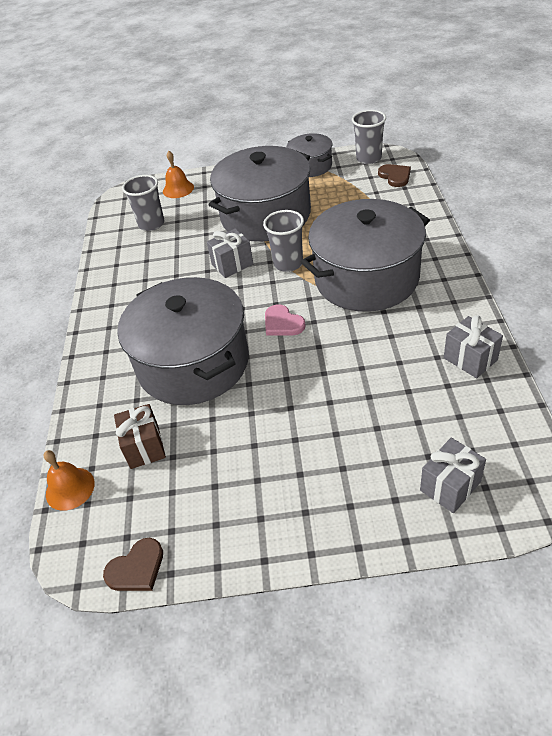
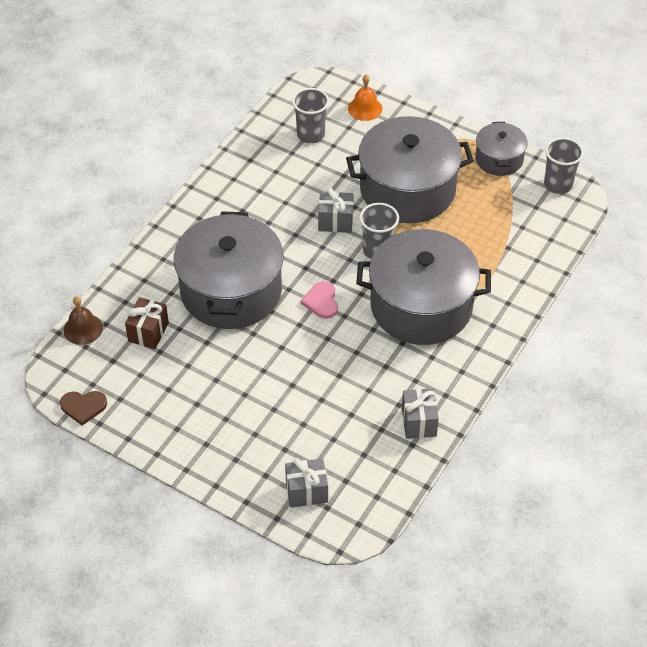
camera: 30 degrees right, 5 degrees up
orange bell [44,450,95,511] -> brown bell [64,296,103,345]
brown heart [378,164,411,187] -> none

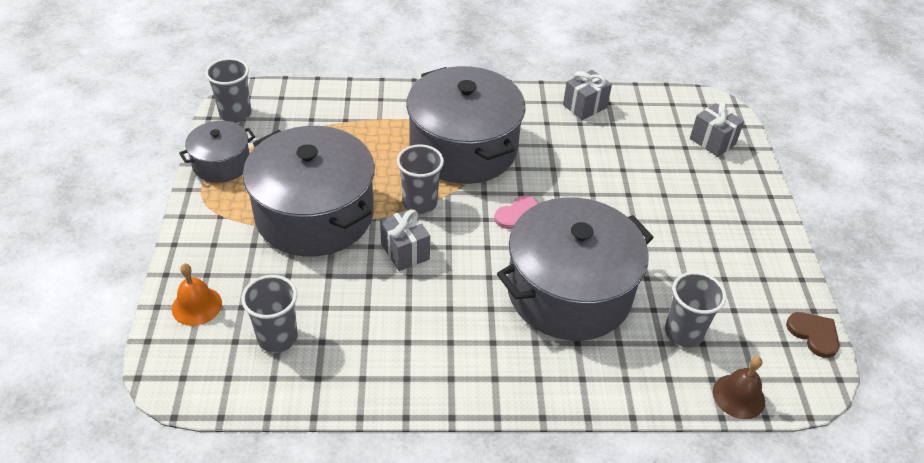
camera: 125 degrees left, 5 degrees down
brown gift [125,297,169,349] -> grey cup [665,272,726,347]

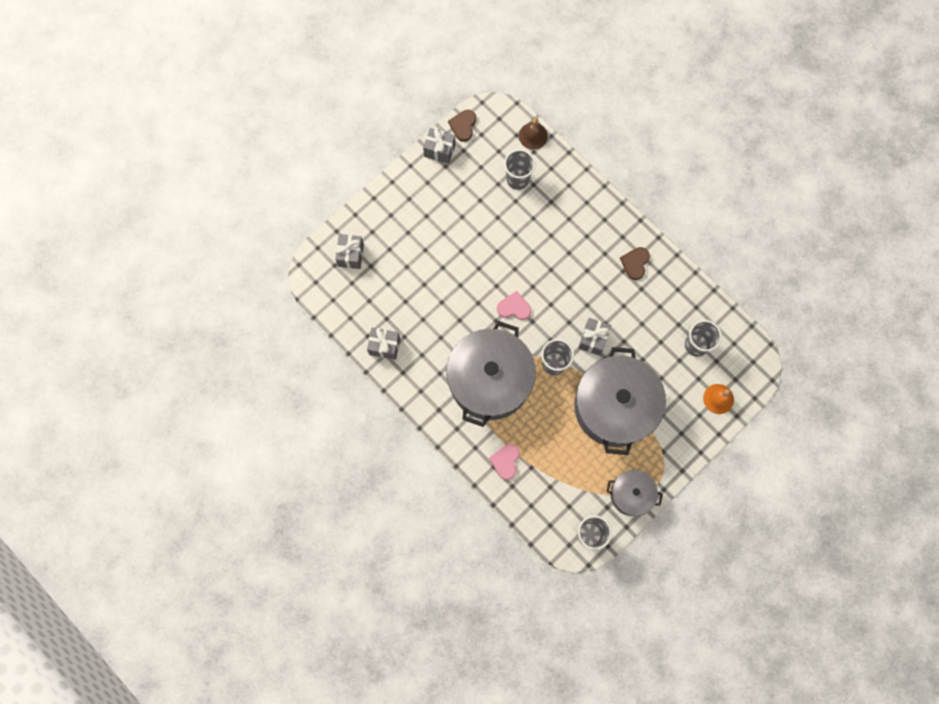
camera: 130 degrees left, 30 degrees up
grey pot [497,197,654,341] -> none
none -> grey gift [423,128,455,164]
none -> pink heart [489,444,520,480]
none -> brown heart [620,247,650,280]

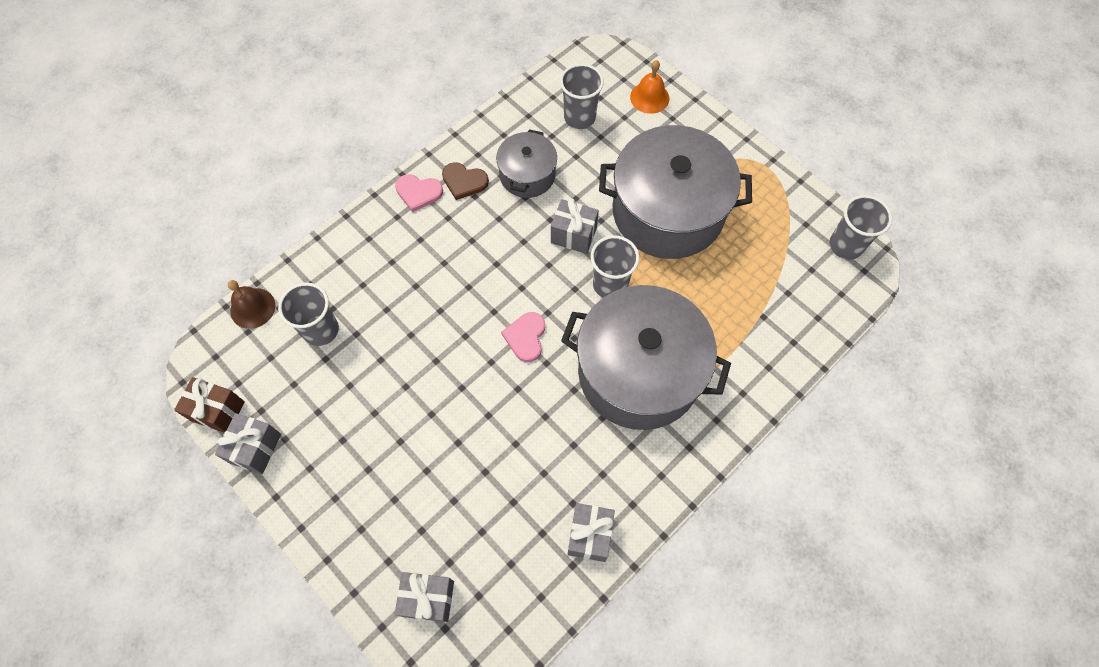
camera: 90 degrees left, 10 degrees down
brown heart [448,110,476,142] -> brown gift [174,377,245,433]
pink heart [489,444,520,480] -> pink heart moved to [395,174,443,212]
grey pot [606,470,663,516] -> grey pot moved to [496,129,557,198]

